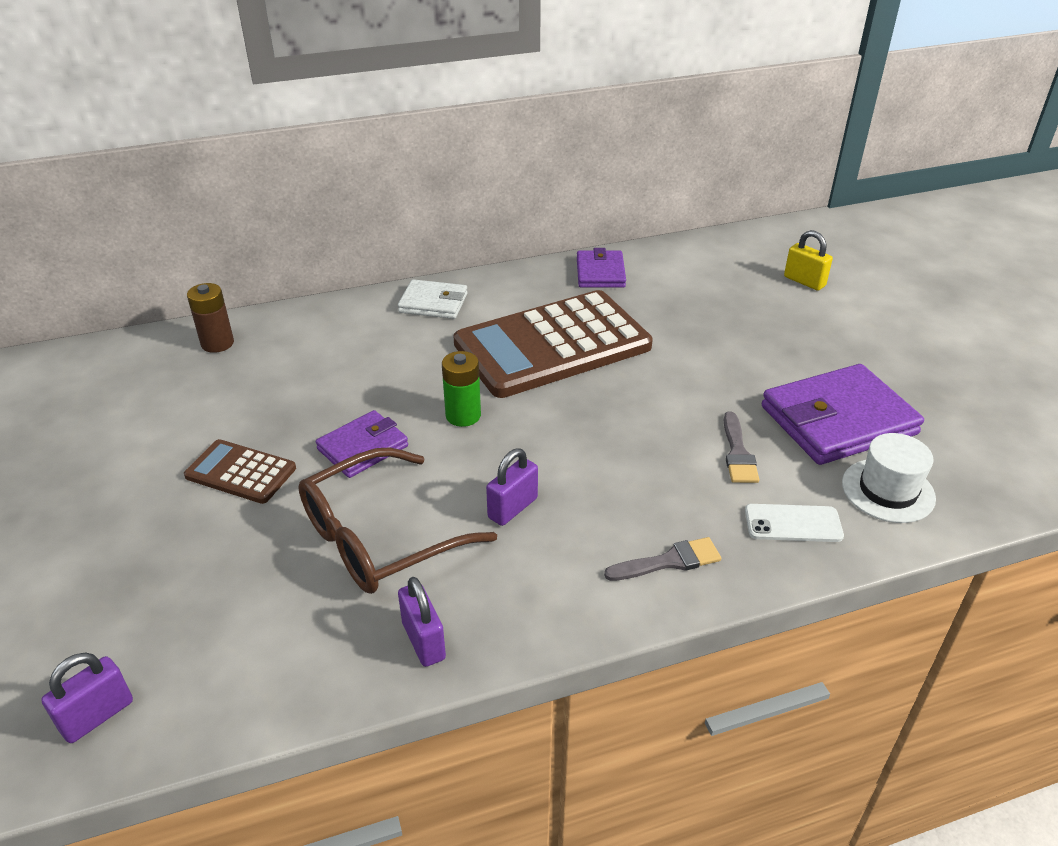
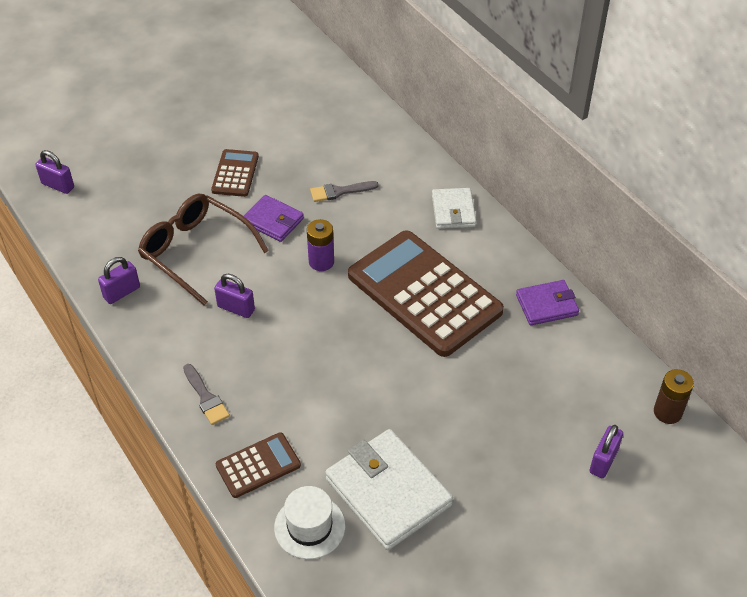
camera: 75 degrees right, 10 degrees up
brown battery [187,283,234,353] -> brown battery moved to [654,369,694,424]
green battery [442,351,481,427] -> purple battery [307,219,334,271]
grey brush [724,411,759,483] -> grey brush moved to [310,181,379,202]
white phone [745,504,844,542] -> brown calculator [216,432,301,498]
purple wallet [762,364,924,465] -> white wallet [325,429,453,550]
yellow padlock [784,230,833,290] -> purple padlock [590,425,623,478]

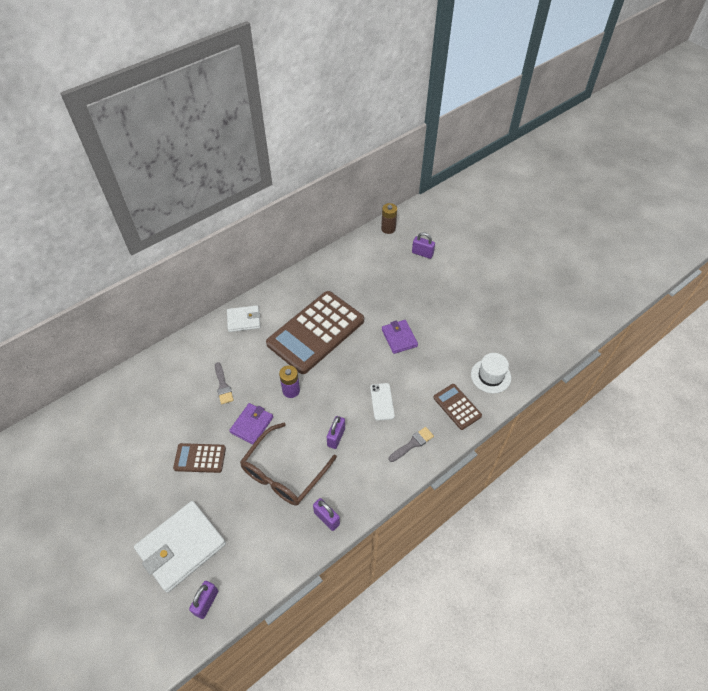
camera: 95 degrees left, 5 degrees up
white wallet [325,429,453,550] -> white wallet moved to [134,501,226,593]
purple wallet [516,280,579,325] -> purple wallet moved to [382,320,418,354]
none -> white phone [370,383,395,421]

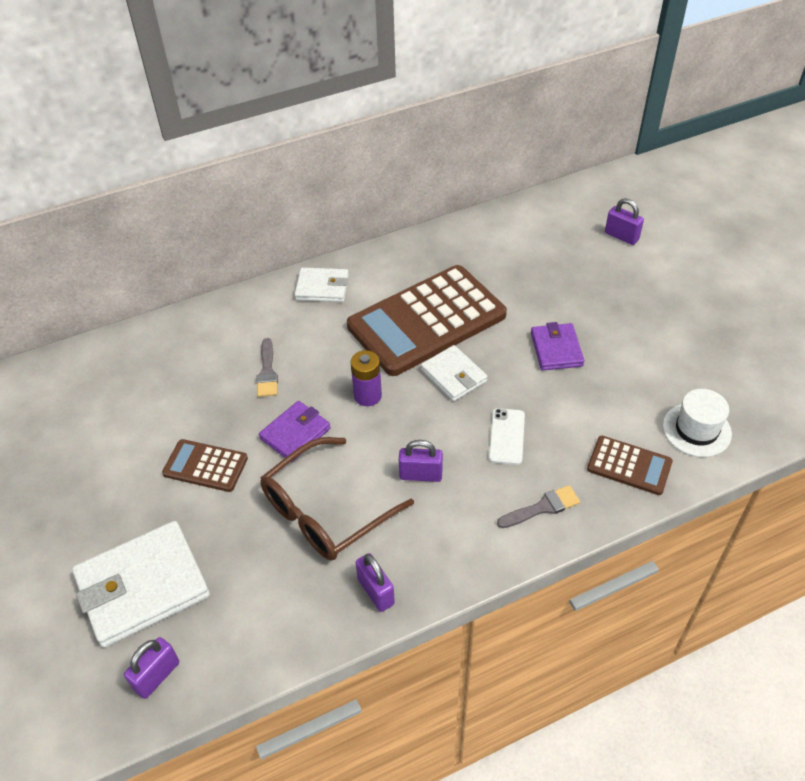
camera: 15 degrees right, 5 degrees down
purple padlock [327,416,345,449] -> purple padlock turned 60 degrees clockwise [399,440,443,482]
brown battery [381,203,397,234] -> none
brown calculator [433,384,482,430] -> brown calculator turned 135 degrees clockwise [587,436,673,495]
none -> white wallet [421,345,488,401]

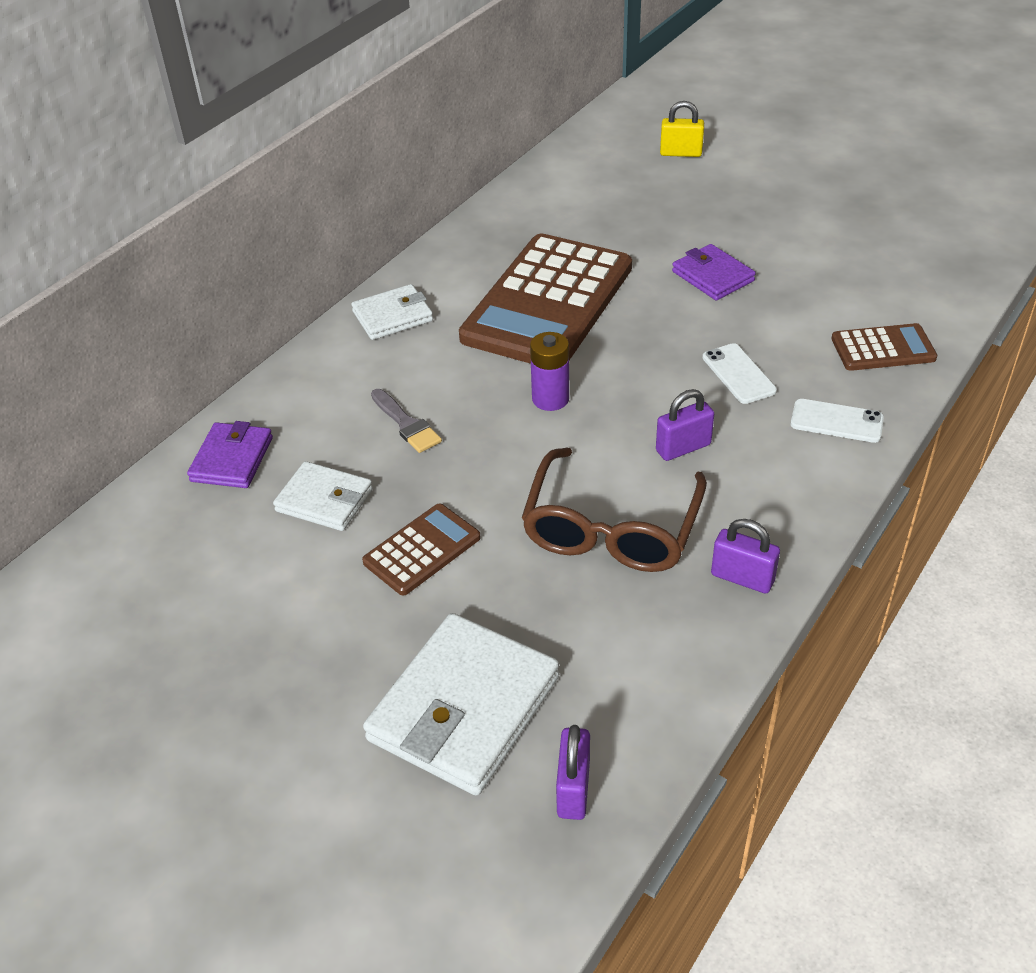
camera: 30 degrees left, 5 degrees down
brown calculator [162,439,248,492] -> brown calculator turned 150 degrees clockwise [362,504,481,595]
purple wallet [259,401,331,462] -> purple wallet moved to [187,421,273,488]
white wallet [421,345,488,401] -> white wallet moved to [273,461,373,531]
grey brush [497,485,580,528] -> white phone [791,399,884,443]
purple padlock [605,198,644,245] -> yellow padlock [660,101,704,157]
white hat [663,389,732,457] -> none

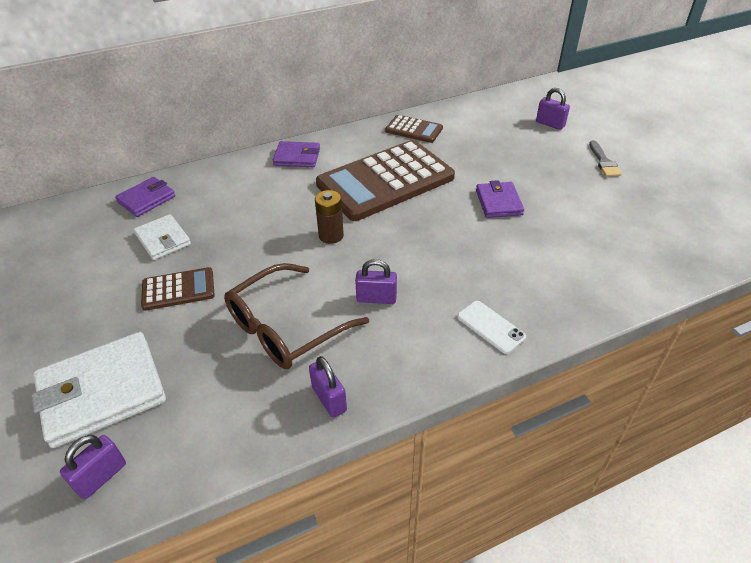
camera: 30 degrees right, 0 degrees up
white wallet [351,284,433,340] -> purple wallet [273,141,320,167]
grey brush [371,389,442,453] -> grey brush moved to [589,140,622,177]
purple battery [530,332,569,411] -> brown battery [315,190,344,244]
yellow padlock [660,101,704,157] -> purple padlock [536,88,570,130]
white phone [703,343,777,404] -> none
brown calculator [831,323,938,371] -> brown calculator moved to [385,115,443,143]

